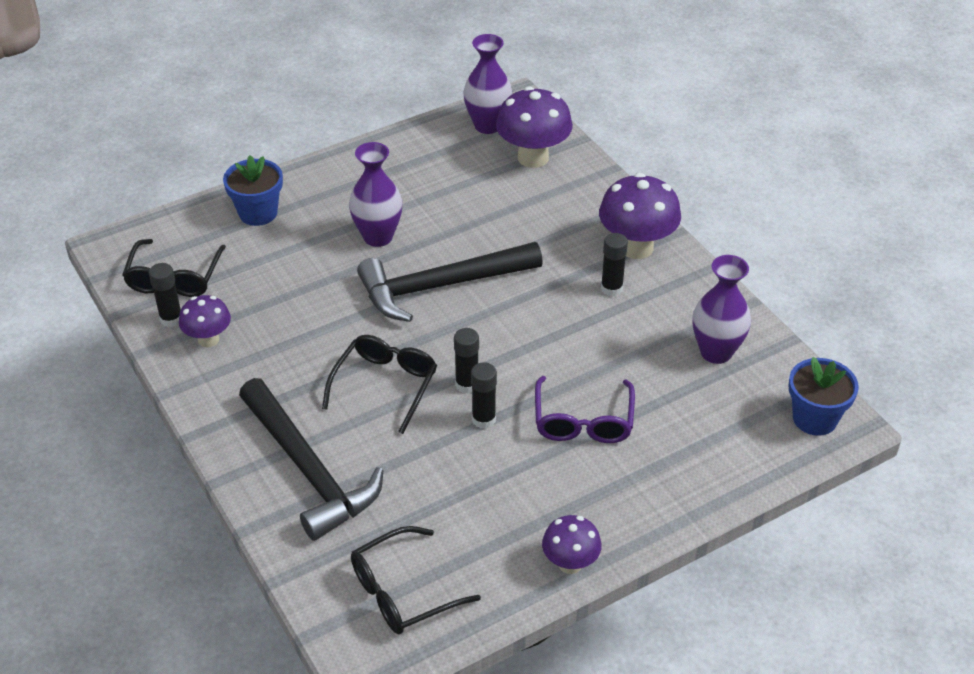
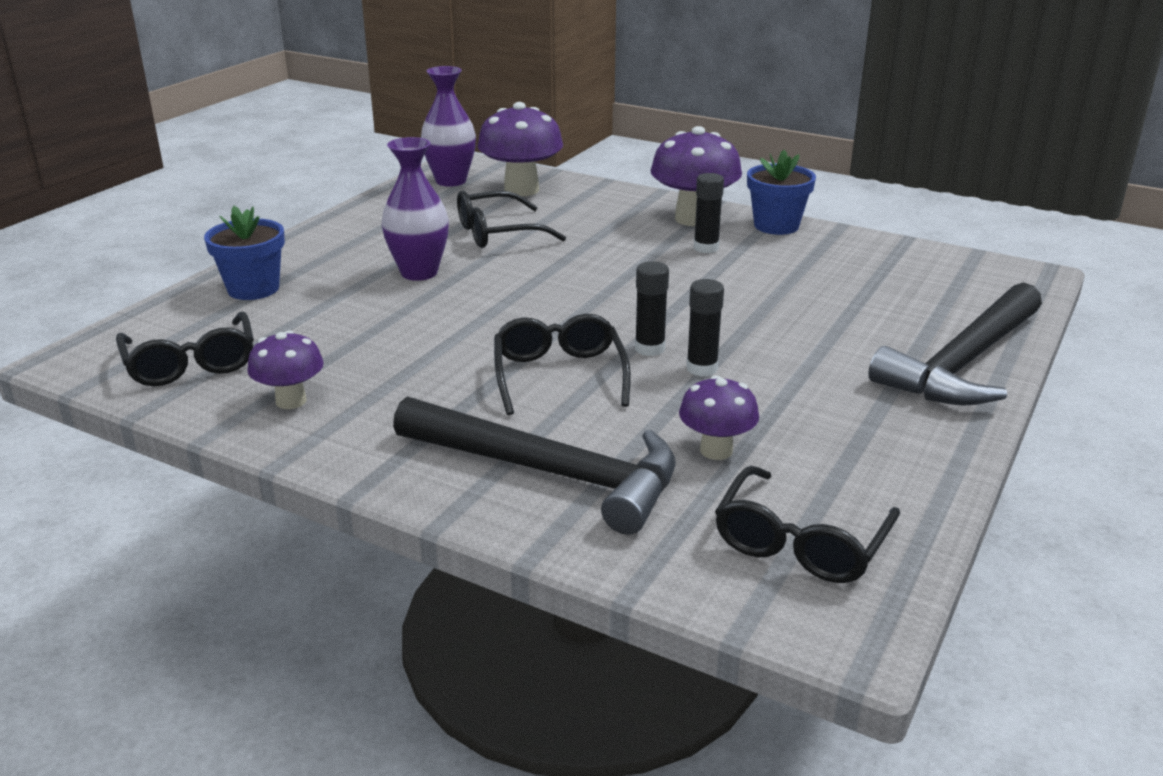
camera: 30 degrees left, 15 degrees down
black glue stick [149,263,181,327] -> none
black hammer [357,242,543,322] -> black hammer moved to [868,283,1042,406]
purple glasses [535,376,635,443] -> none
purple mushroom [542,515,602,574] -> purple mushroom moved to [679,375,759,460]
purple vase [693,255,751,364] -> none
blue flower pot [789,357,859,436] -> blue flower pot moved to [747,150,816,235]
none -> black glasses [457,190,566,248]

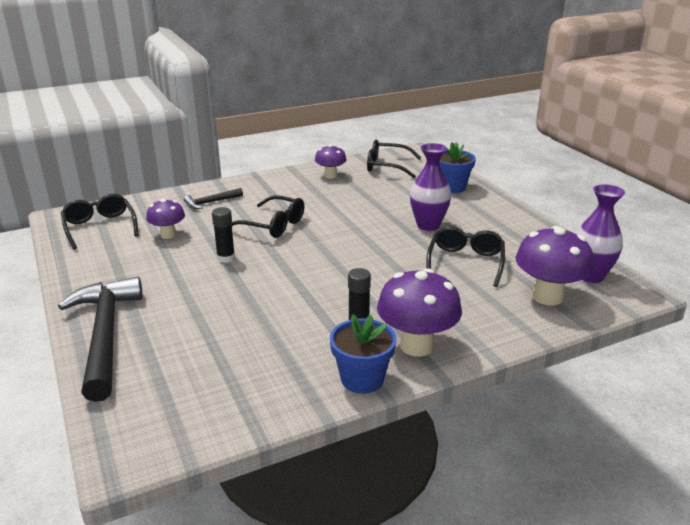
camera: 125 degrees right, 0 degrees up
black hammer [393,397,676,535] -> black hammer [184,188,243,209], size x0.46
black glue stick [635,261,669,356] -> none

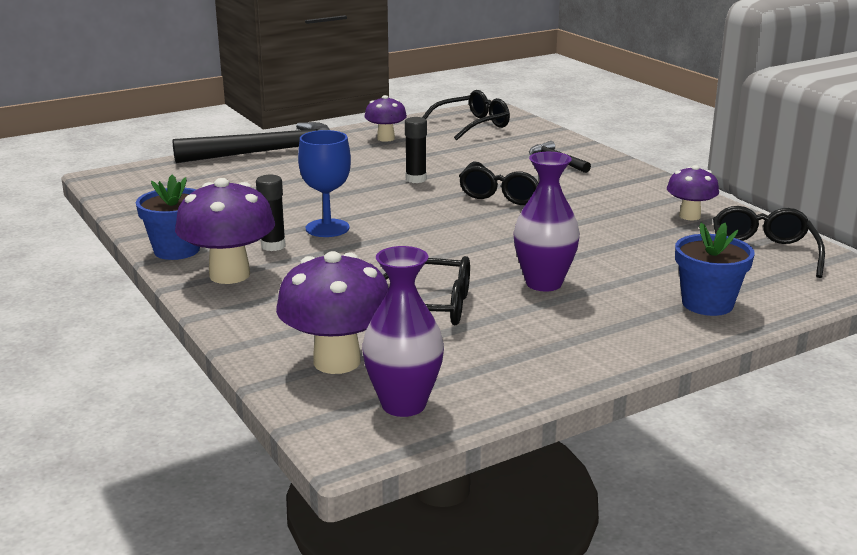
camera: 85 degrees right, 5 degrees down
purple mushroom [146,199,185,239] -> purple mushroom moved to [364,95,407,142]
none -> blue goblet [298,130,351,237]

